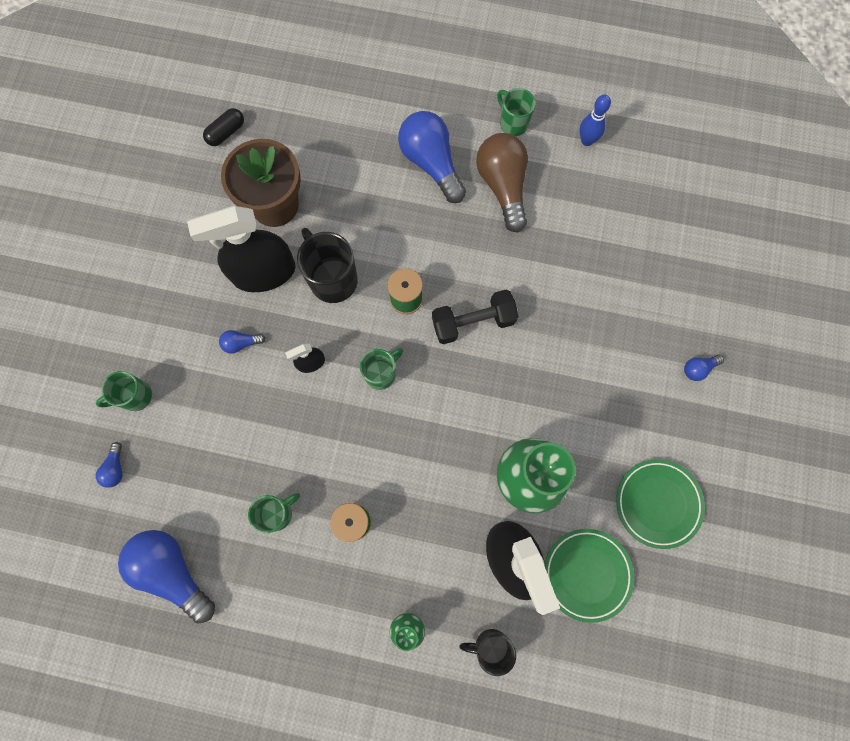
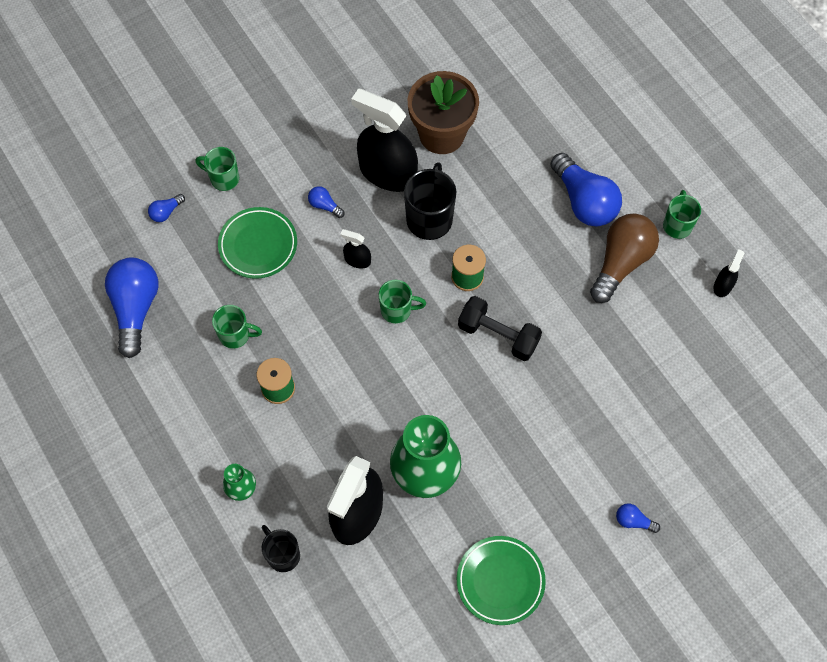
camera: 45 degrees right, 10 degrees down
black capsule [203,108,244,146] -> none
blue light bulb [398,111,466,203] -> blue light bulb turned 135 degrees clockwise [550,153,622,227]
green plate [545,529,634,623] -> green plate moved to [218,207,297,279]
blue bowling pin [579,94,611,146] -> black spray bottle [714,249,745,297]

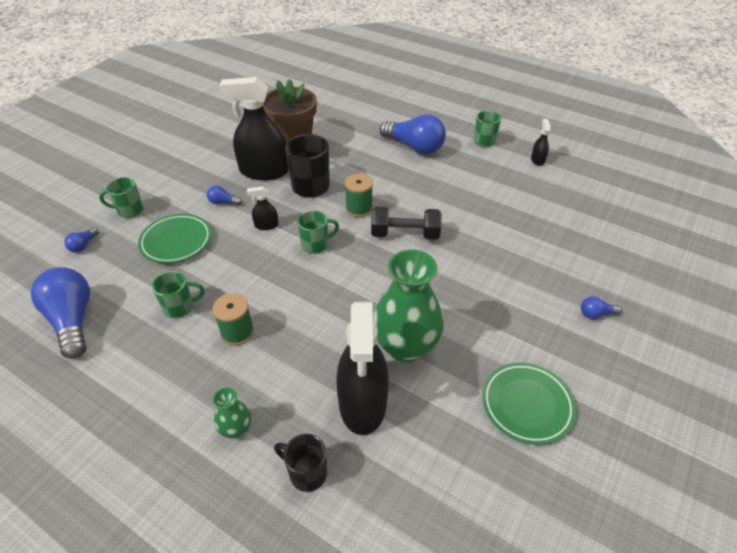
camera: 25 degrees left, 20 degrees down
brown light bulb [590,214,659,303] -> none

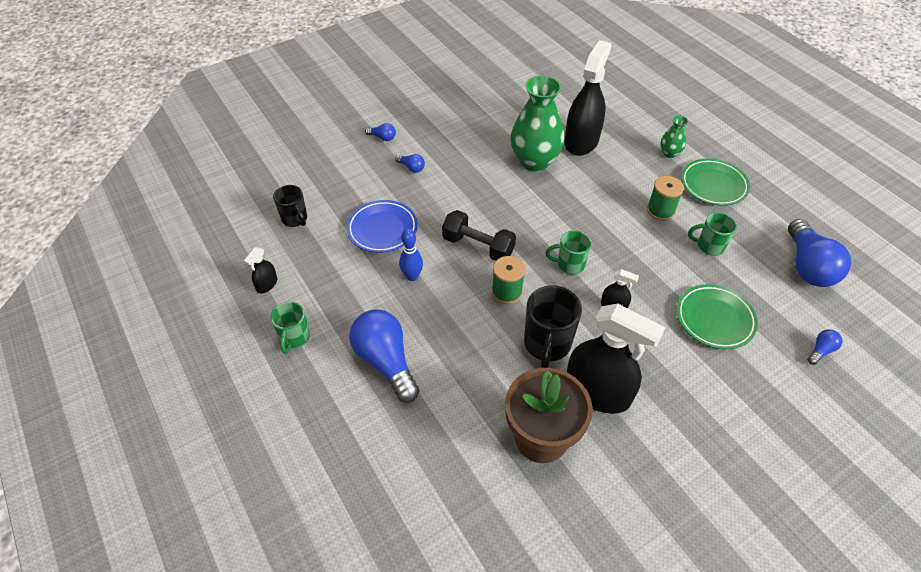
camera: 155 degrees left, 5 degrees up
green mug [99,177,144,218] -> none
blue light bulb [207,185,242,205] -> blue light bulb moved to [395,154,425,173]
black mug [274,434,327,492] -> black mug moved to [273,185,307,227]
green plate [482,362,576,445] -> green plate moved to [681,159,750,206]
none -> blue plate [347,200,418,253]
none -> blue bowling pin [399,229,423,281]

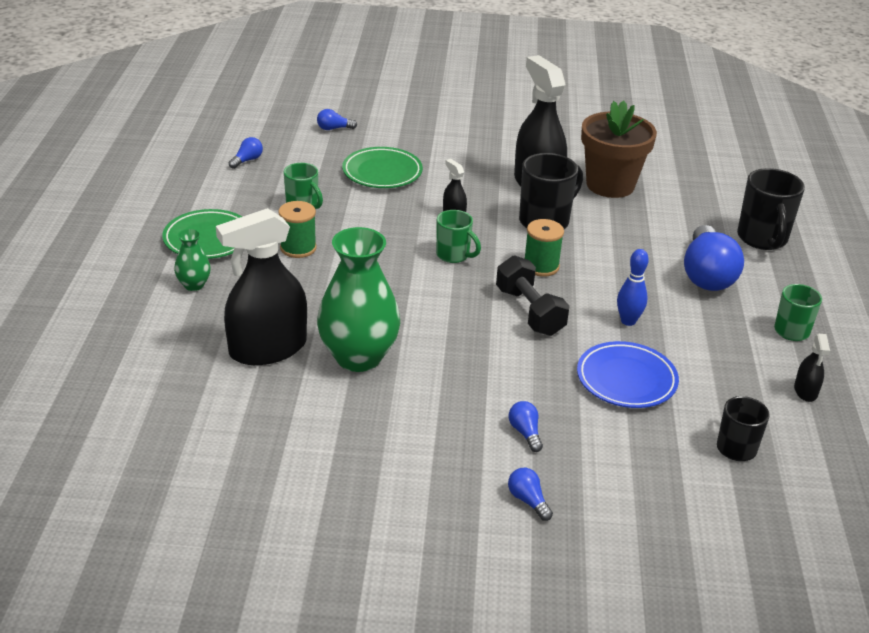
camera: 145 degrees left, 15 degrees down
black spray bottle [244,247,277,293] -> black spray bottle turned 120 degrees clockwise [794,334,830,402]
blue light bulb [788,219,851,287] -> blue light bulb [228,137,263,169], size x0.44
none -> black mug [737,168,805,250]

